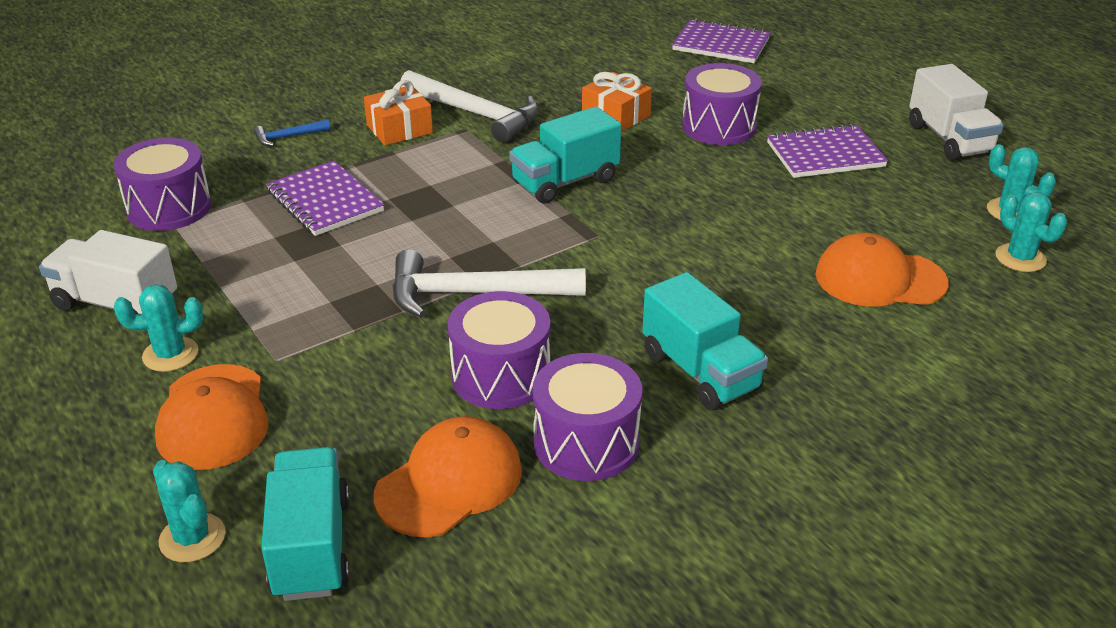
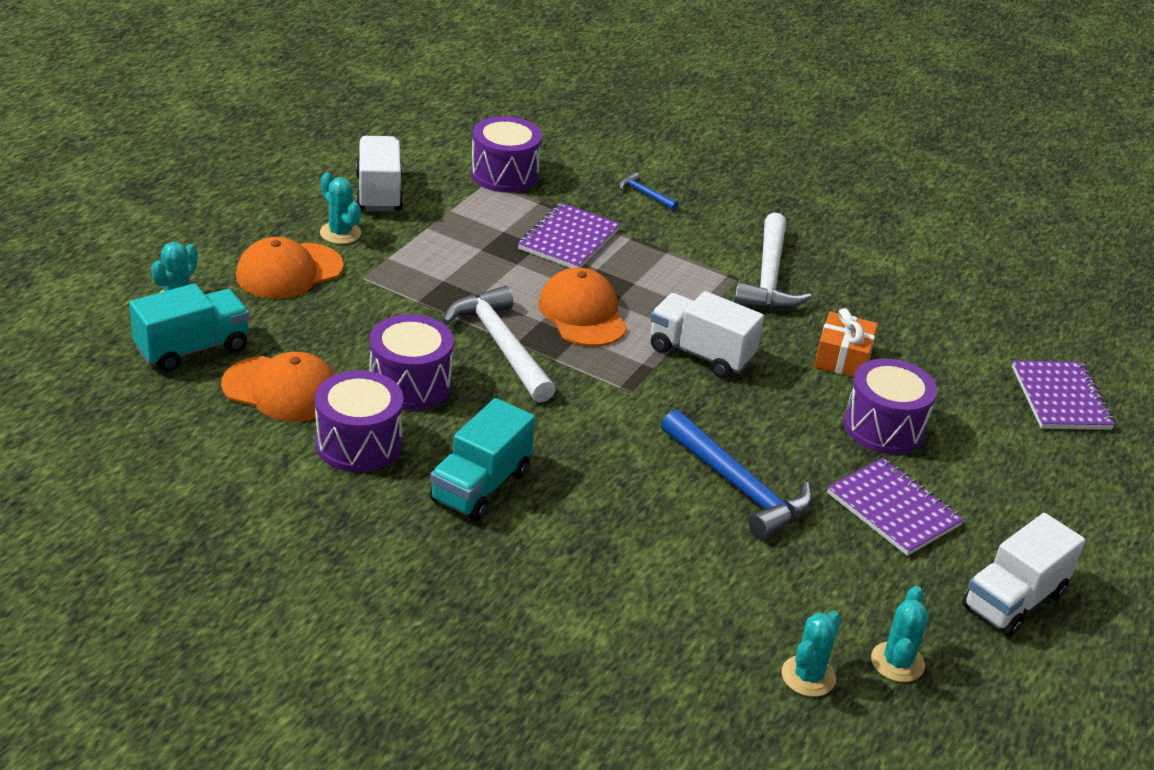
camera: 60 degrees right, 0 degrees up
orange gift [364,80,433,145] -> none
turquoise truck [509,106,622,204] -> white truck [650,291,764,378]
orange cap [815,233,949,306] -> orange cap moved to [538,268,627,347]
none -> blue hammer [661,410,813,540]

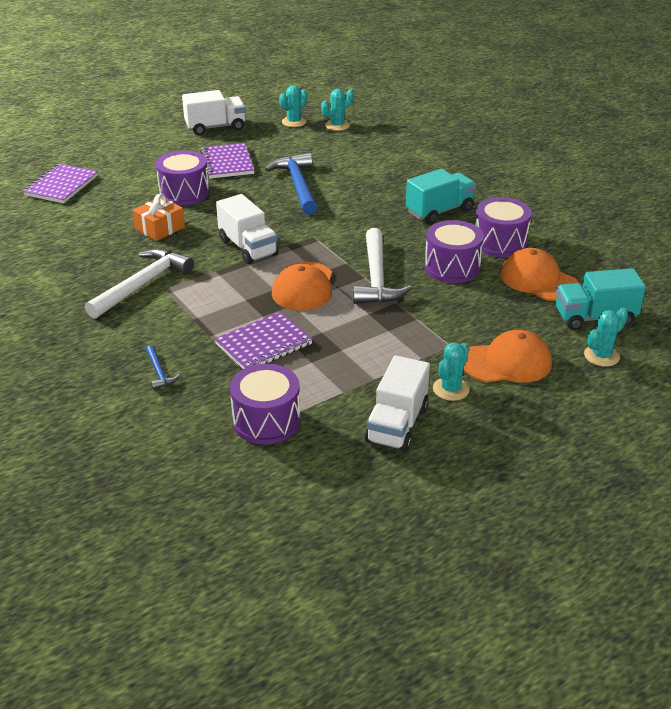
camera: 150 degrees left, 0 degrees up
turquoise cactus [320,172,361,244] -> turquoise cactus turned 45 degrees clockwise [433,342,470,401]

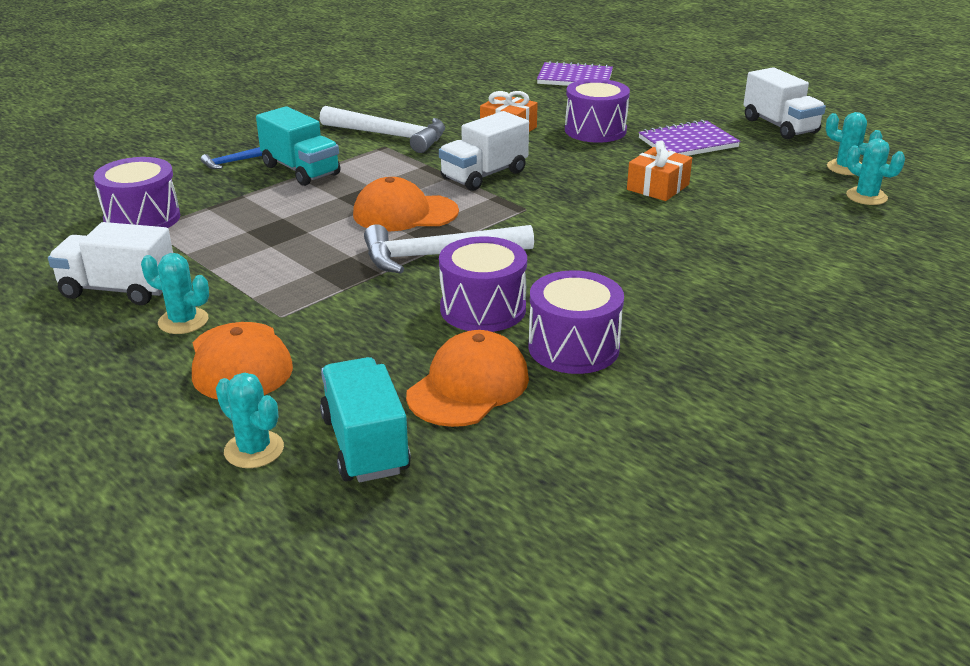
camera: 80 degrees right, 5 degrees down
purple notebook [215,312,313,369] -> none
blue hammer [265,153,318,215] -> orange gift [627,140,692,201]
turquoise truck [406,169,476,224] -> turquoise truck moved to [256,106,340,186]

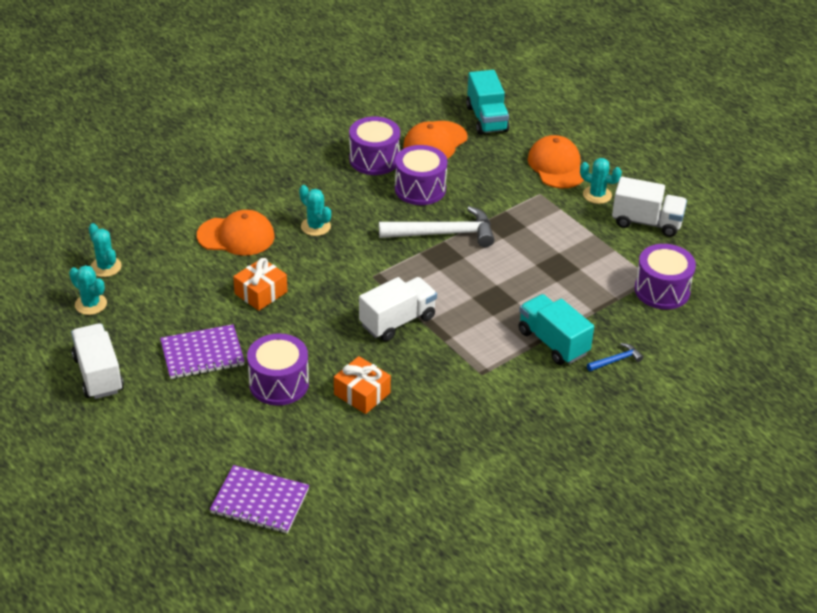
camera: 175 degrees left, 10 degrees up
turquoise cactus [216,373,284,468] -> turquoise cactus moved to [299,185,331,236]
white hammer [320,106,445,153] -> none
orange cap [353,177,459,231] -> orange cap moved to [197,210,274,256]

